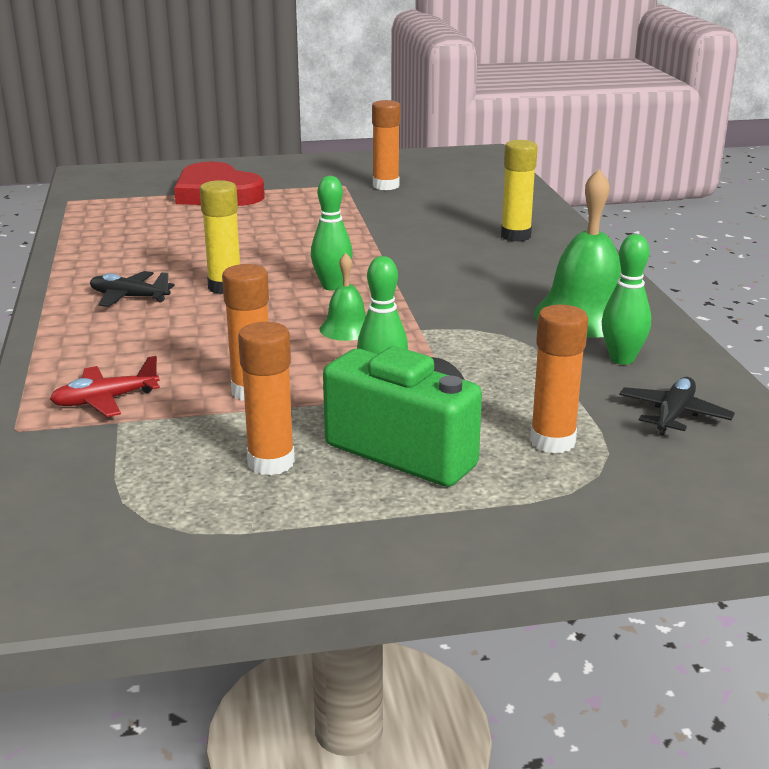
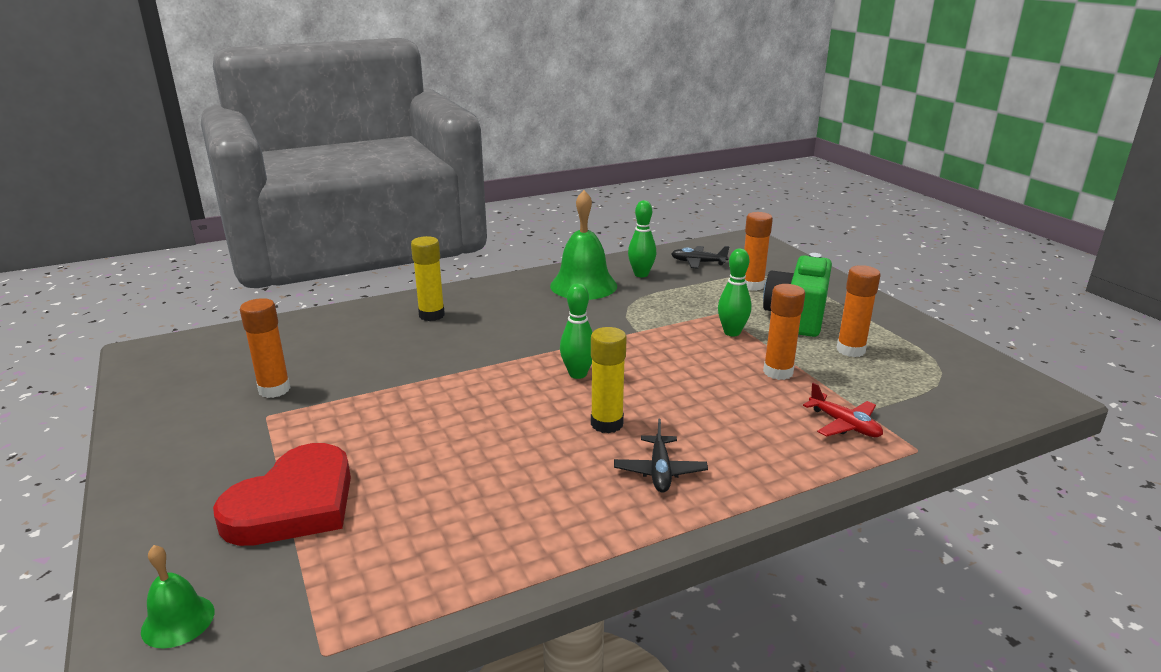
camera: 105 degrees left, 0 degrees up
green bell [320,253,366,341] -> green bell moved to [141,545,214,648]

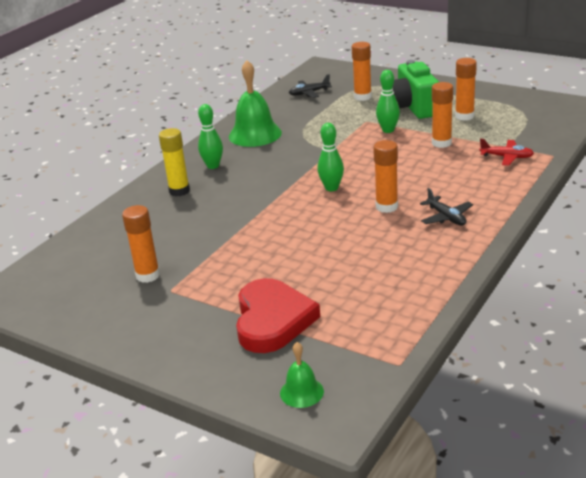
camera: 30 degrees left, 5 degrees up
yellow glue stick [591,327,627,433] -> orange glue stick [373,140,398,213]
green bowling pin [628,200,656,277] -> green bowling pin moved to [198,104,223,169]

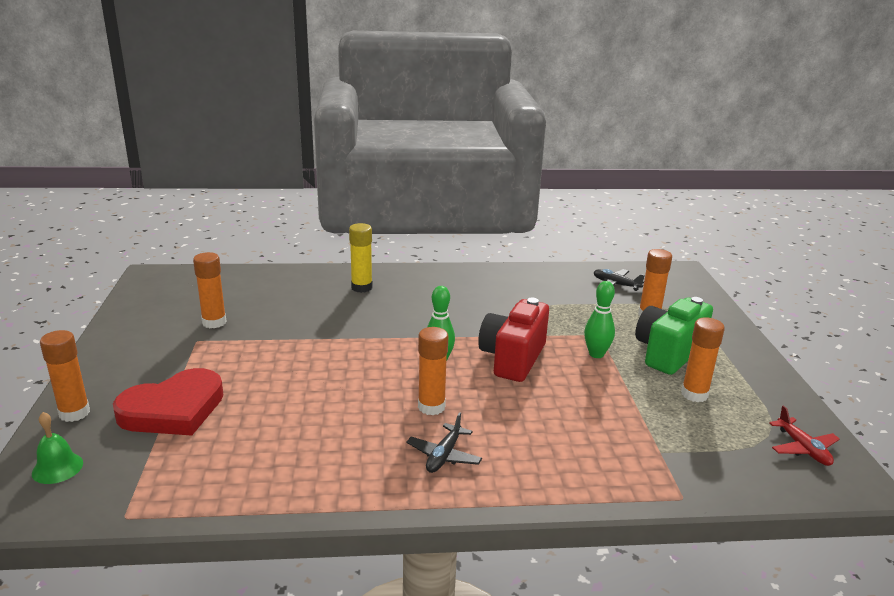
camera: 50 degrees right, 5 degrees down
green bowling pin [198,104,223,169] -> none
green bell [229,60,282,147] -> none
orange glue stick [432,82,453,148] -> orange glue stick moved to [40,330,90,422]
red plane [479,139,534,166] -> red plane moved to [769,406,840,466]
none -> red camera [478,298,549,382]

